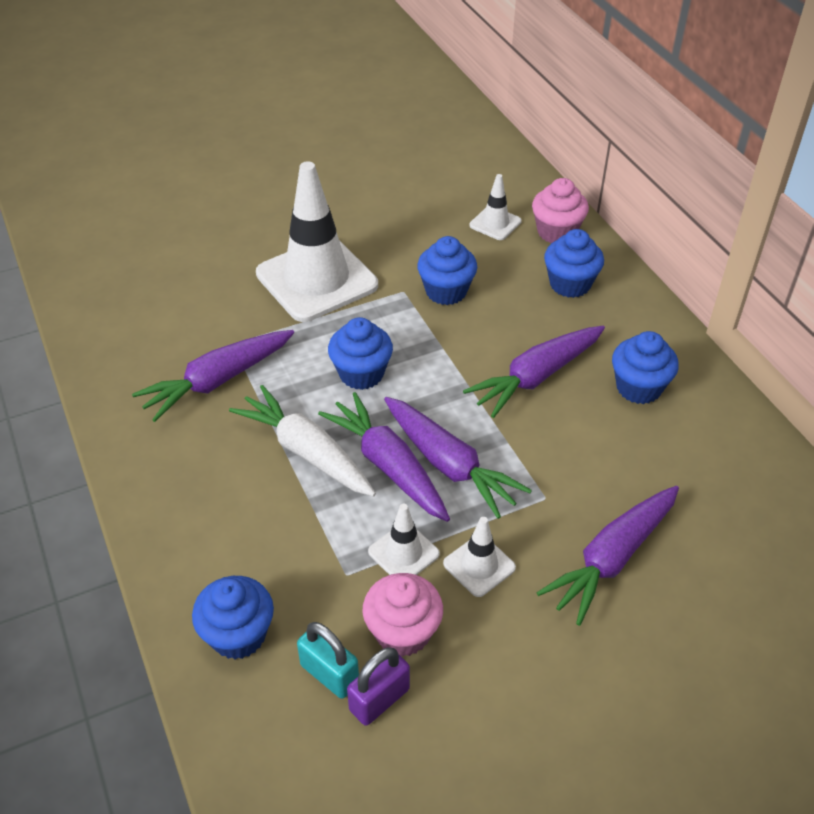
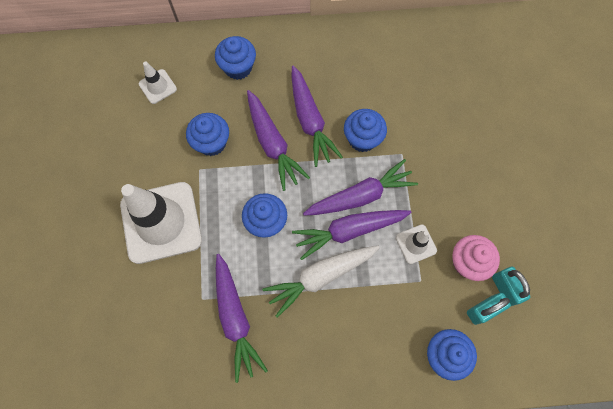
camera: 70 degrees left, 25 degrees up
purple padlock [347,647,410,726] -> turquoise padlock [492,267,530,306]
white traffic cone [443,517,516,597] -> none
pink cupcake [532,178,589,243] -> none
purple carrot [537,486,679,626] -> purple carrot moved to [247,90,310,191]
blue cupcake [612,331,679,404] -> blue cupcake moved to [344,109,387,152]

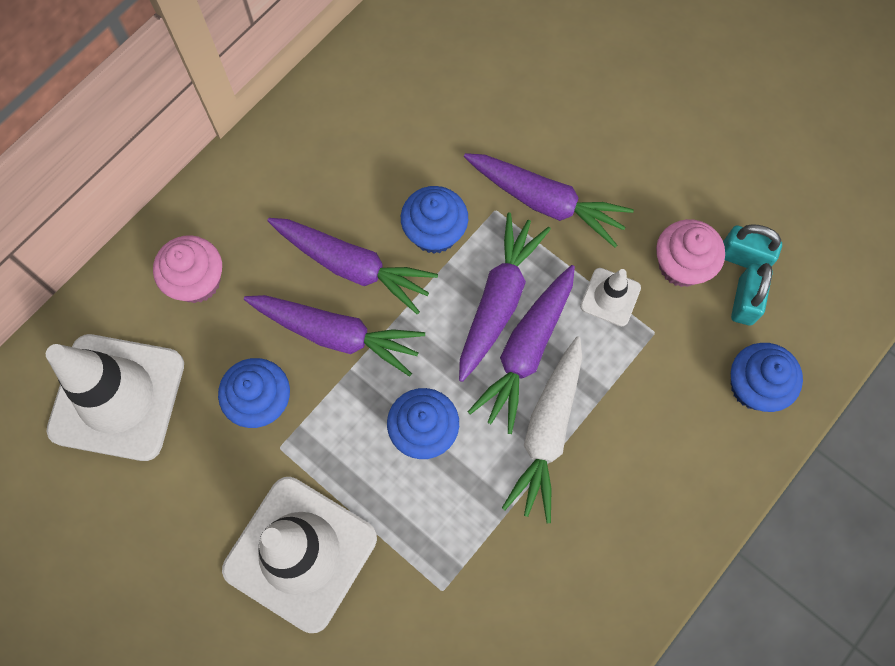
camera: 45 degrees left, 0 degrees up
white traffic cone [139,61,177,104] -> white traffic cone [46,334,184,461], size x2.22
blue cupcake [215,36,256,80] -> pink cupcake [153,235,222,303]
purple carrot [216,254,268,383] -> purple carrot moved to [464,153,634,247]

